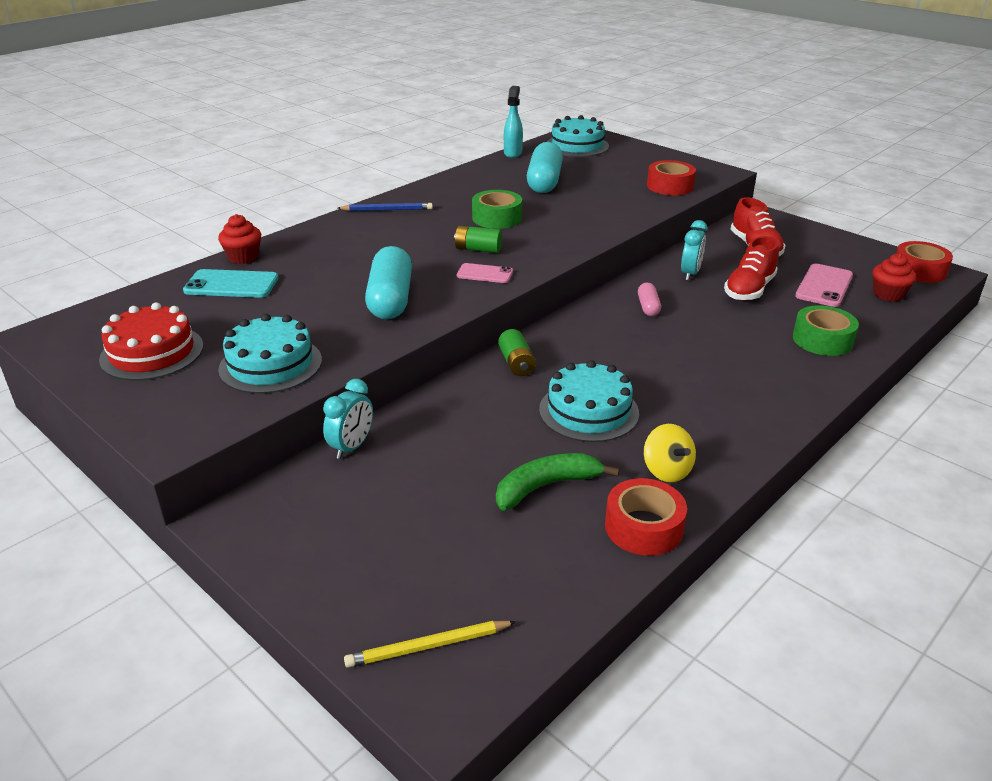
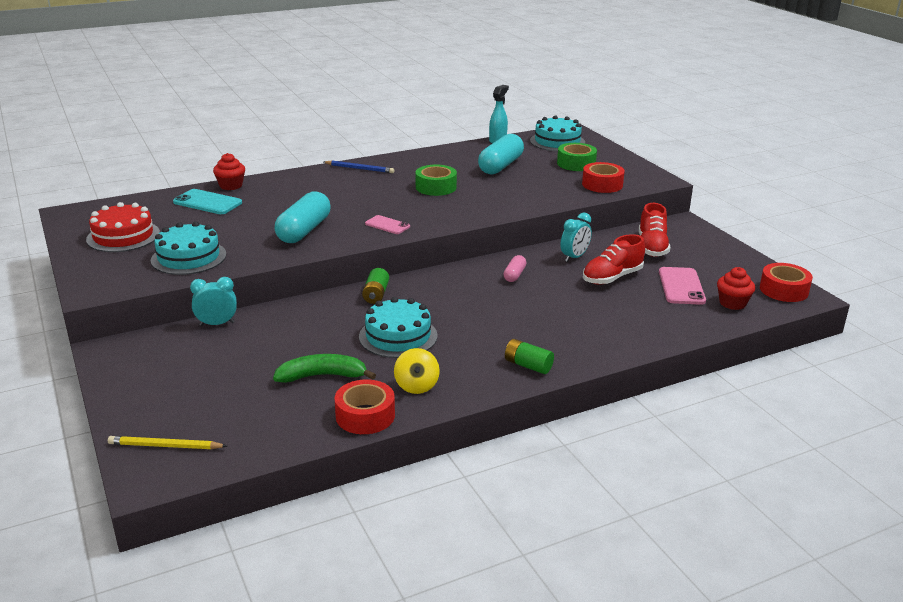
camera: 20 degrees right, 5 degrees down
turquoise clock [323,379,373,459] -> turquoise clock turned 150 degrees counterclockwise [190,277,237,326]
green battery [454,226,502,253] -> green battery moved to [505,339,554,374]
green tape [793,305,859,356] -> green tape moved to [557,143,597,171]
pink phone [795,264,853,307] -> pink phone turned 45 degrees counterclockwise [659,267,706,305]

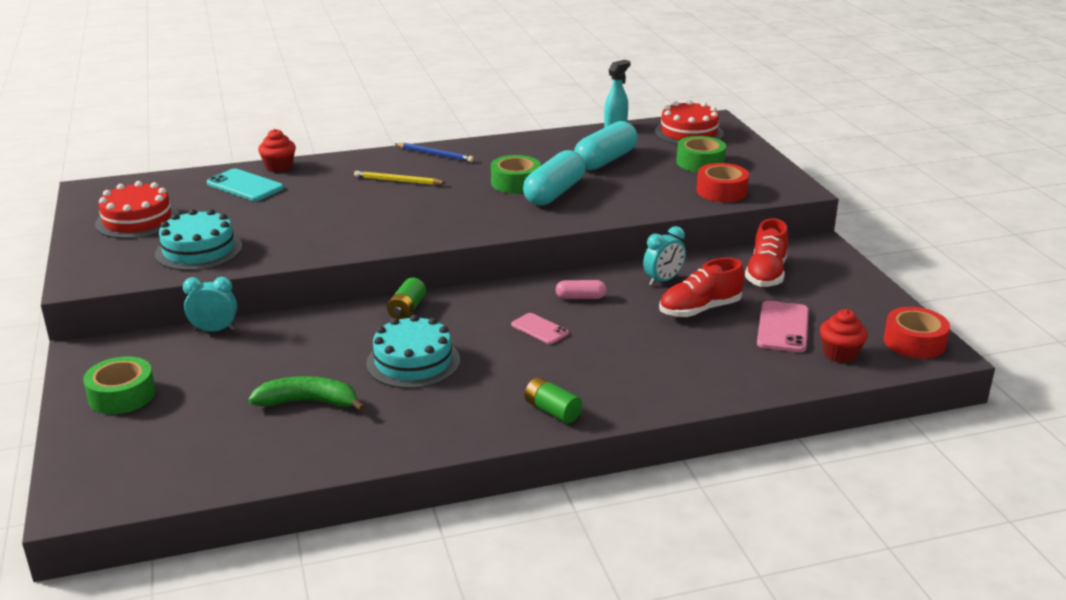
camera: 10 degrees right, 0 degrees up
yellow pencil [108,436,227,449] -> yellow pencil moved to [354,171,446,185]
turquoise capsule [275,191,331,243] -> turquoise capsule moved to [523,150,585,206]
red tape [334,380,395,434] -> none
pink phone [365,215,410,234] -> pink phone moved to [511,313,569,344]
yellow spinning top [394,348,440,394] -> none
pink capsule [504,255,526,282] -> pink capsule turned 60 degrees clockwise [556,280,607,299]
turquoise cake [530,115,585,152] -> red cake [655,100,724,145]
none -> green tape [83,356,156,414]

